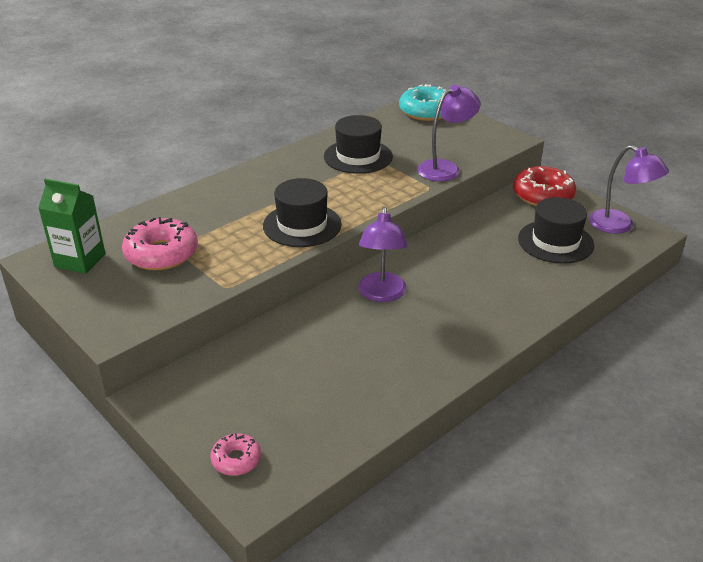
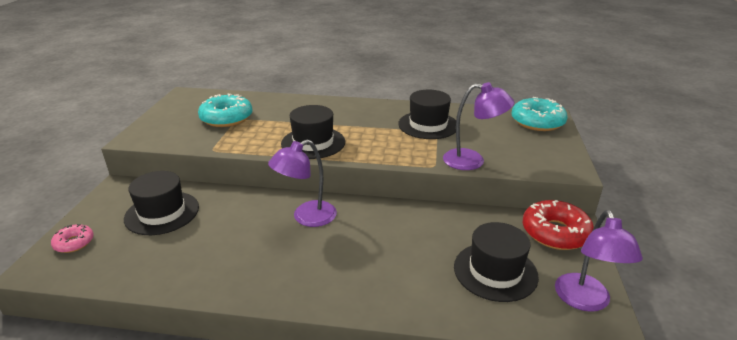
camera: 50 degrees right, 5 degrees down
green carton [38,179,106,274] -> none
pink donut [122,217,198,270] -> turquoise donut [198,94,253,127]
none -> black hat [124,171,199,235]

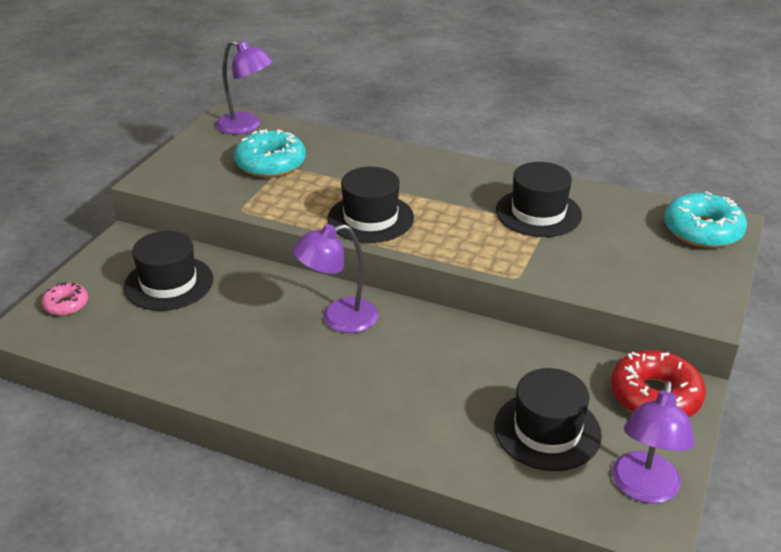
camera: 15 degrees right, 5 degrees up
purple lamp [443,82,514,170] -> purple lamp moved to [216,40,273,134]

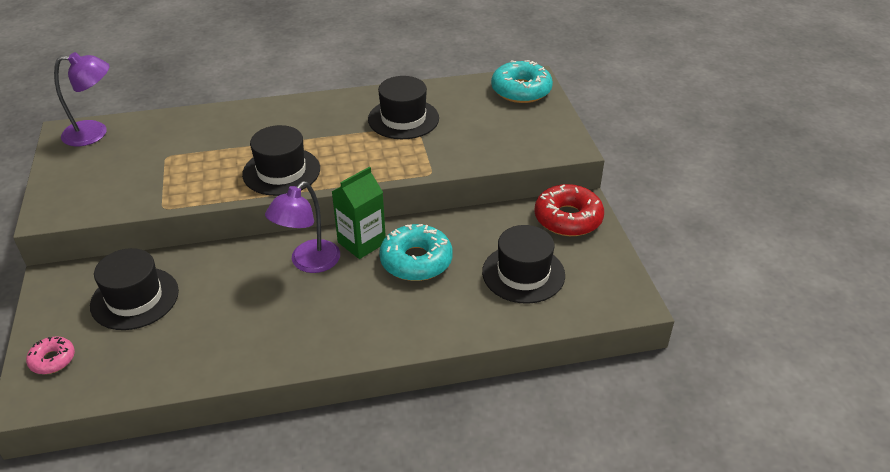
camera: 35 degrees left, 5 degrees up
turquoise donut [234,129,306,178] -> turquoise donut moved to [379,224,453,281]
purple lamp [612,381,695,503] -> none
none -> green carton [332,167,386,259]

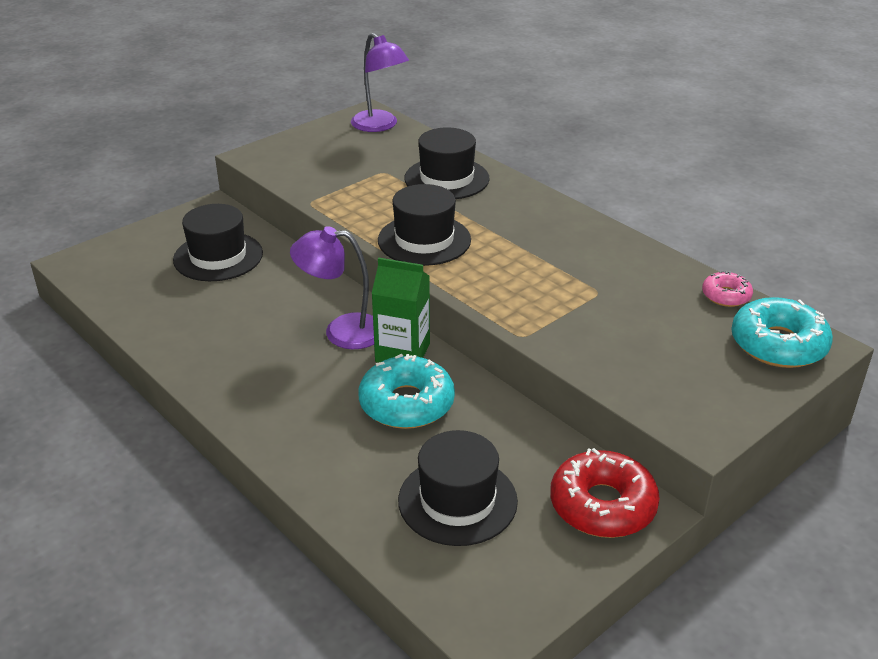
camera: 60 degrees right, 5 degrees down
pink donut [26,336,75,374] -> pink donut moved to [702,271,753,307]
black hat [368,76,439,139] -> black hat moved to [405,128,490,199]

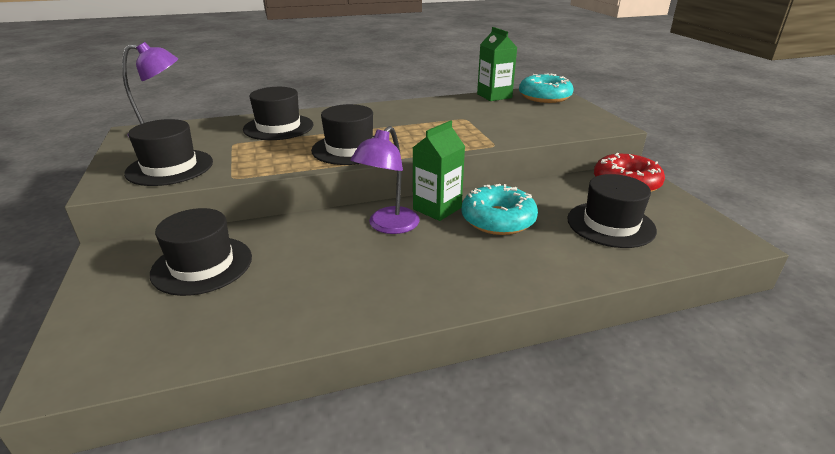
camera: 65 degrees left, 5 degrees down
pink donut [702,271,753,307] -> green carton [477,27,517,101]
none -> black hat [124,119,213,186]

